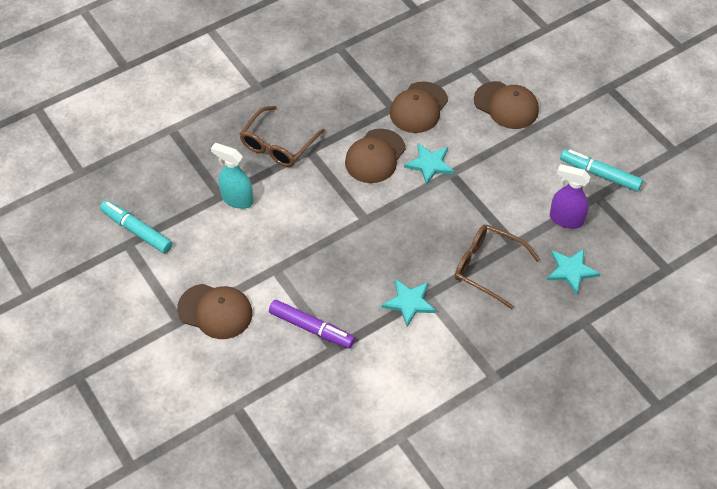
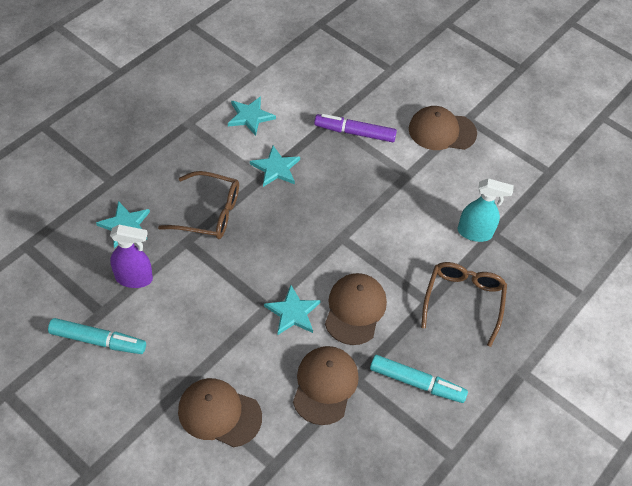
camera: 160 degrees right, 0 degrees up
turquoise marker [100,200,172,253] -> turquoise marker moved to [370,355,468,403]
none -> turquoise star [228,96,276,136]

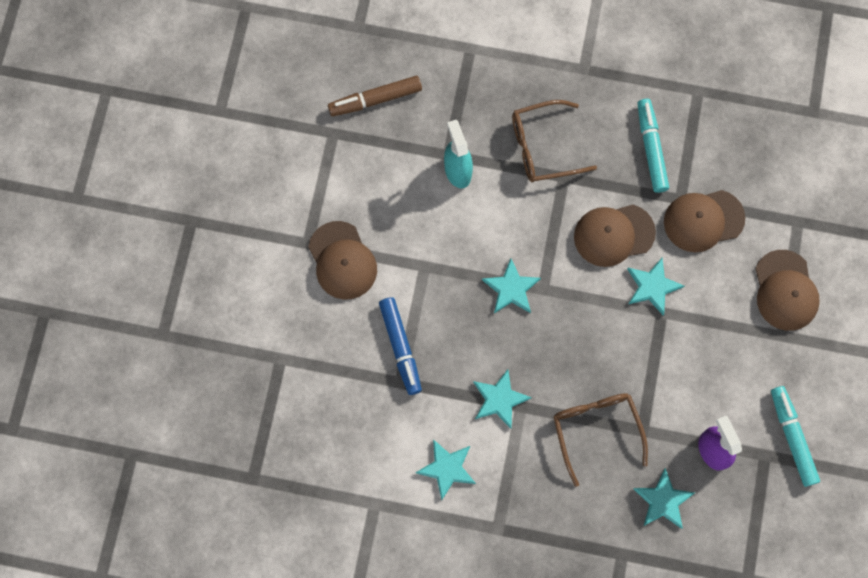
camera: 115 degrees left, 20 degrees up
purple marker [314,114,397,142] -> blue marker [379,297,422,395]
none -> brown marker [328,76,422,117]
none -> turquoise star [482,258,541,313]

